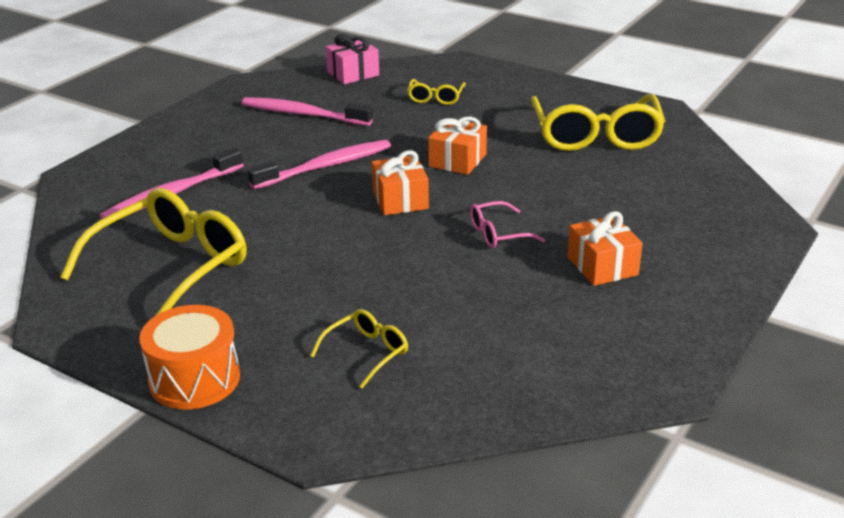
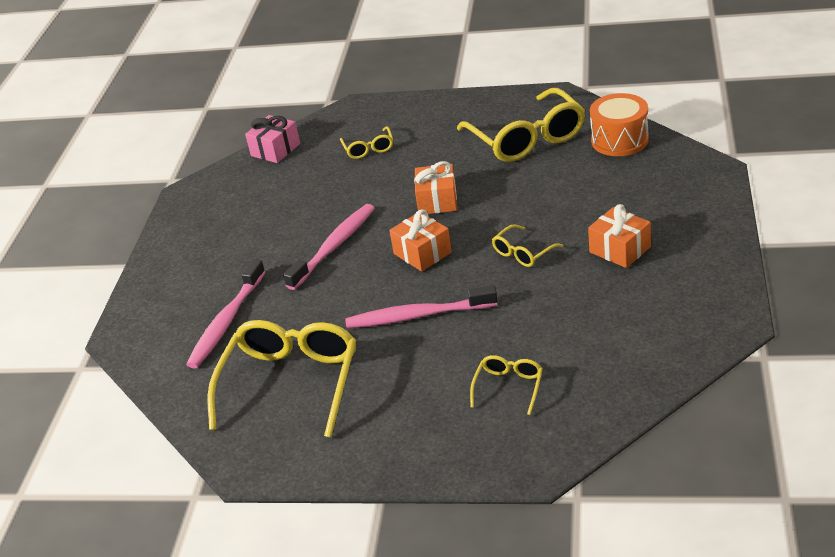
camera: 20 degrees left, 5 degrees up
orange drum [139,305,240,410] -> orange drum moved to [590,93,649,156]
pink toothbrush [242,97,373,126] -> pink toothbrush moved to [345,285,498,328]
pink glasses [470,201,545,248] -> yellow glasses [492,224,563,267]

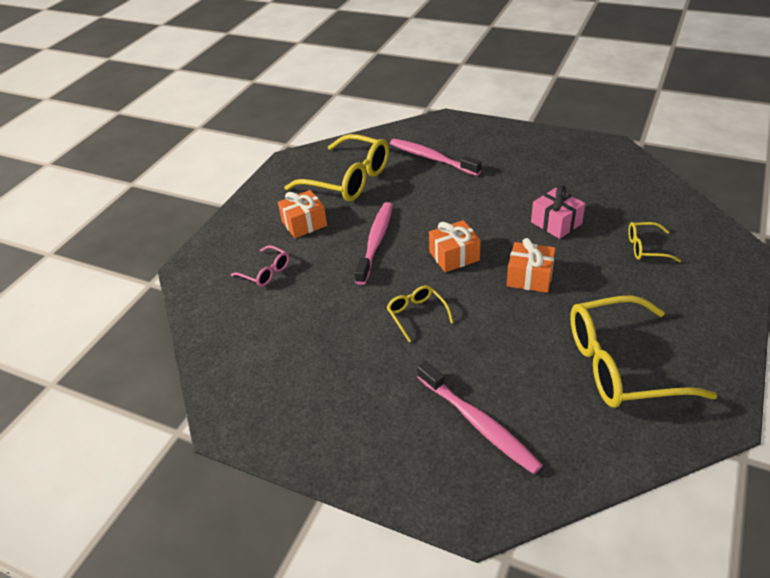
camera: 105 degrees right, 5 degrees up
pink gift [245,115,300,163] -> pink gift moved to [531,186,585,239]
pink toothbrush [283,204,375,290] -> pink toothbrush moved to [417,361,542,474]
yellow glasses [470,355,543,415] -> pink glasses [231,245,289,287]
orange gift [588,204,651,268] -> orange gift moved to [278,190,327,238]
orange drum [590,93,649,156] -> none

